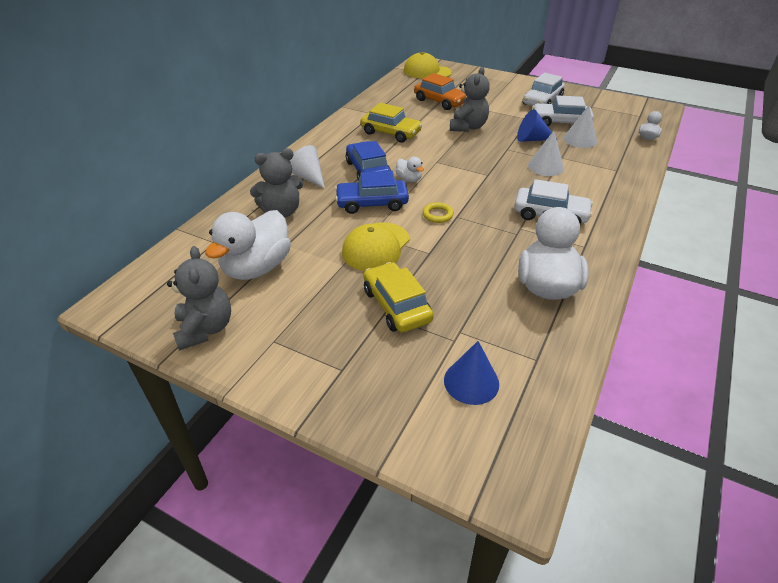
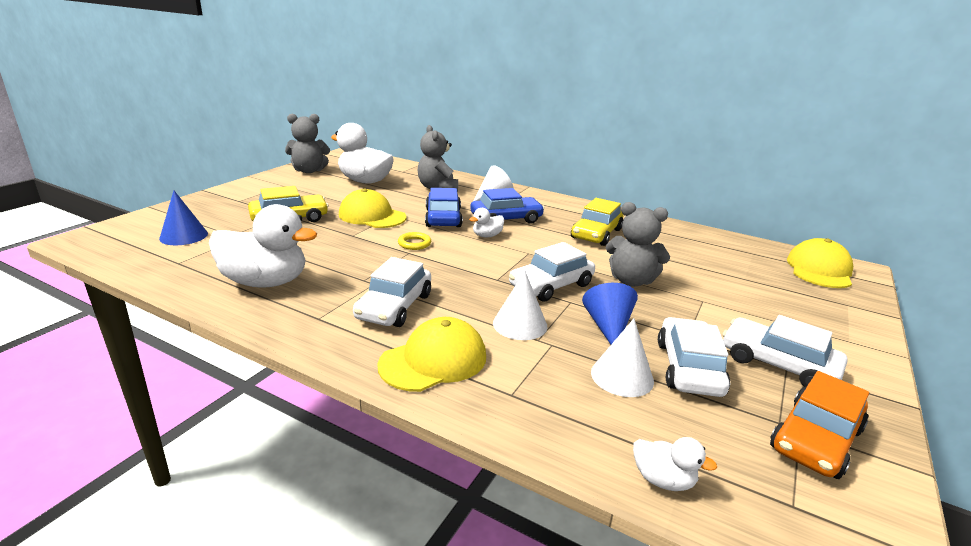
camera: 90 degrees right, 15 degrees down
orange car [414,73,467,110] -> orange car moved to [770,371,869,479]
none -> yellow cap [377,317,486,392]
none -> white car [509,242,595,302]

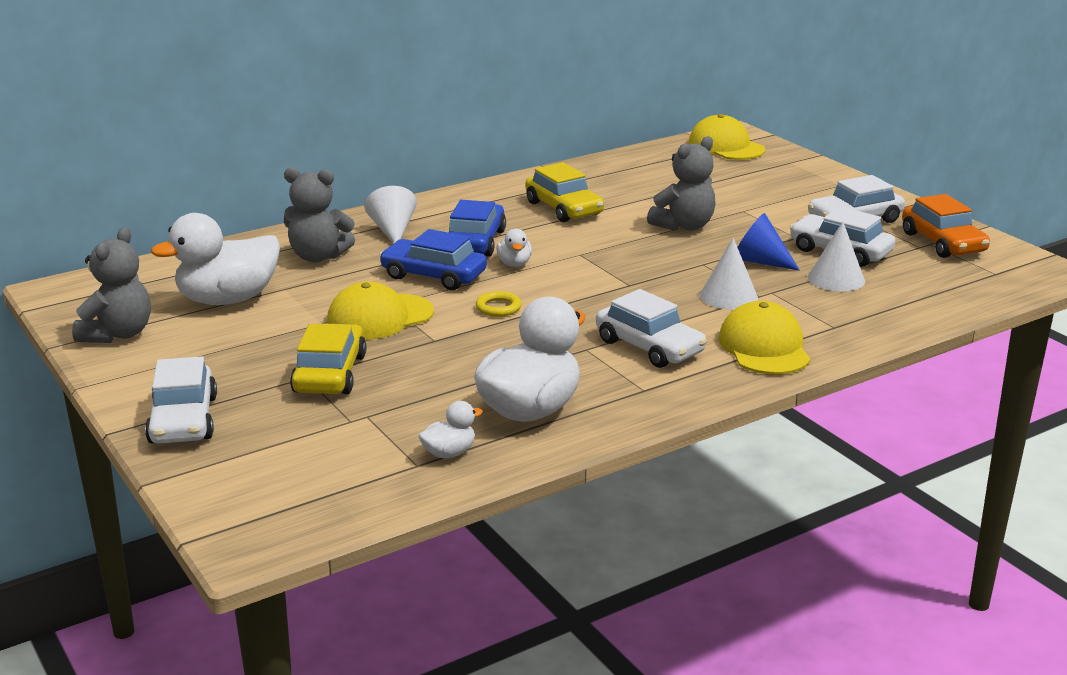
camera: 60 degrees left, 0 degrees up
blue cone [159,191,208,245] -> none
white car [509,242,595,302] -> white car moved to [145,356,217,444]
white duck [633,437,717,491] -> white duck moved to [418,401,483,458]

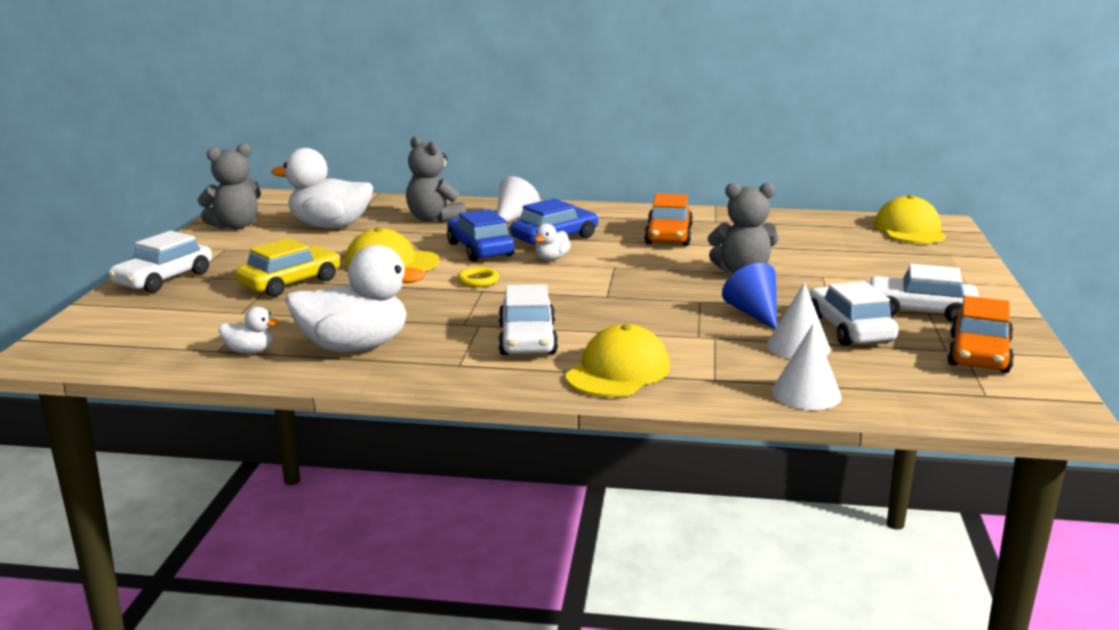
camera: 40 degrees right, 5 degrees down
yellow car [525,162,604,222] -> orange car [644,193,693,246]
white cone [700,238,758,310] -> white cone moved to [771,324,842,410]

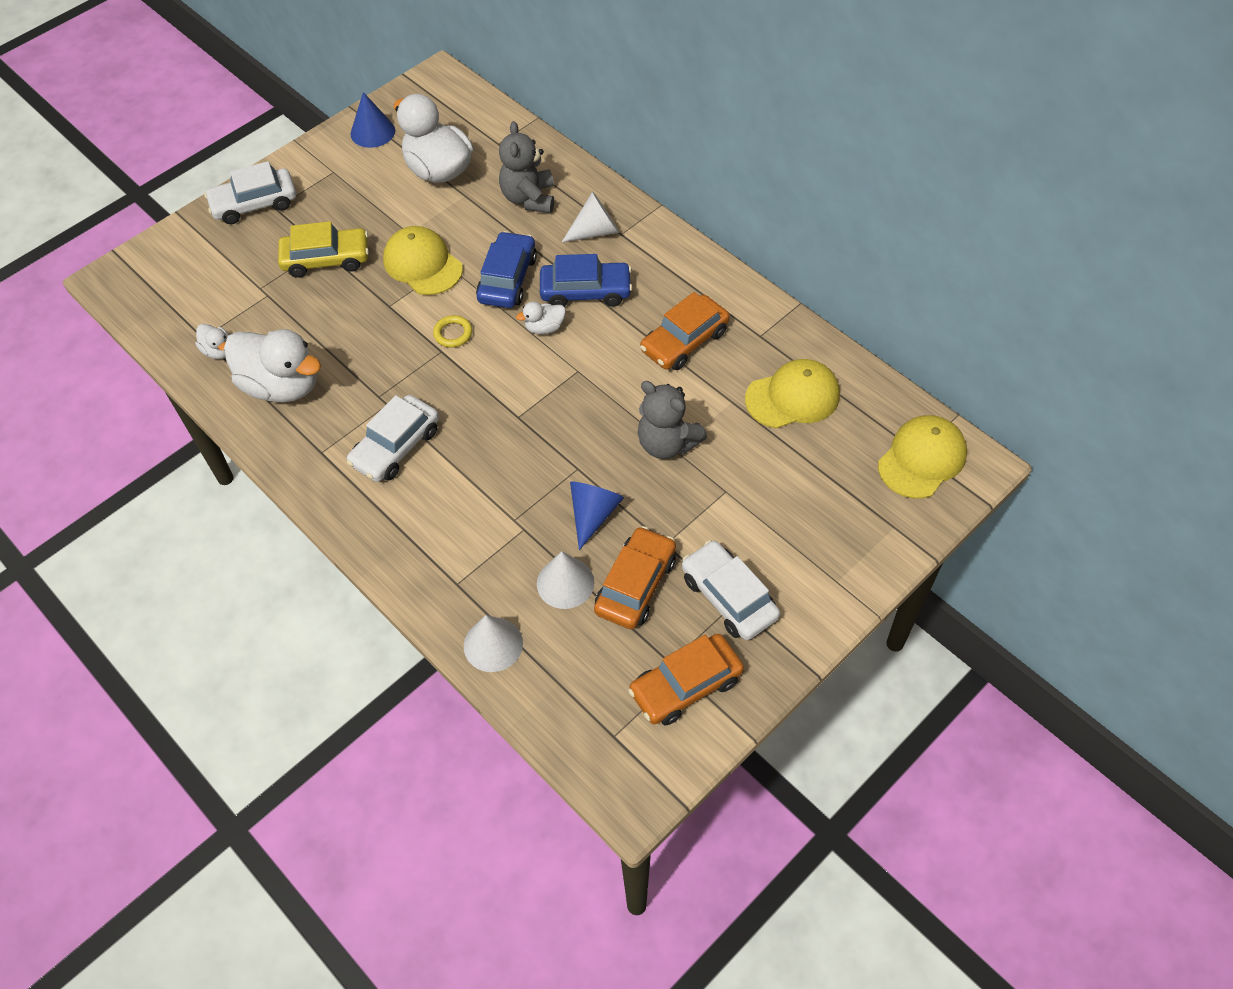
camera: 40 degrees right, 35 degrees up
grey teddy bear [198,143,261,229] -> blue cone [351,92,395,148]
yellow cap [565,324,670,397] -> yellow cap moved to [745,359,840,428]
white car [809,281,899,346] -> orange car [594,526,676,629]

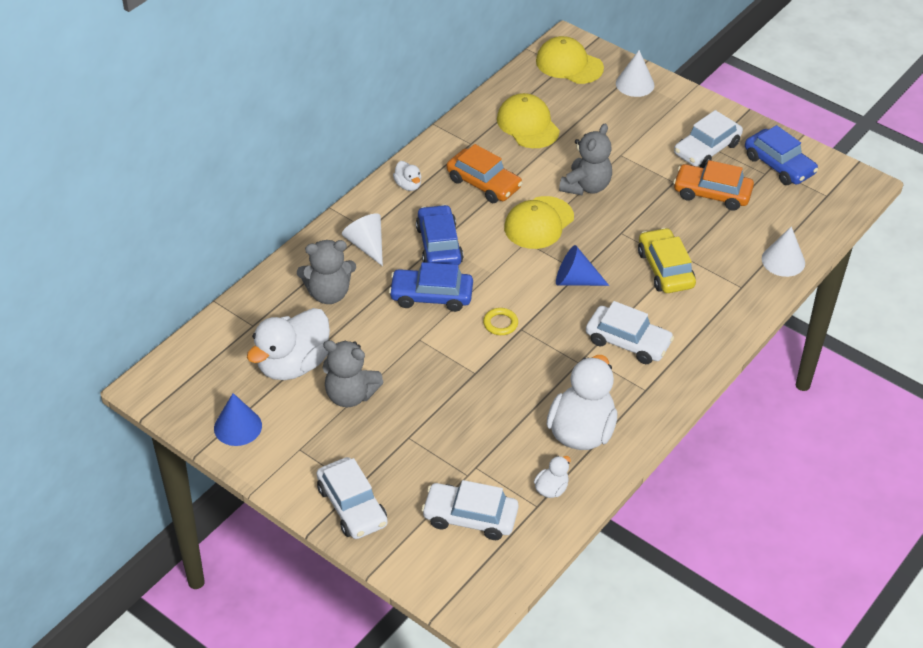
camera: 100 degrees left, 10 degrees down
yellow car [278,221,369,278] -> yellow car moved to [638,228,696,293]
yellow cap [383,226,463,295] -> yellow cap moved to [504,196,574,249]
white duck [516,301,566,334] -> white duck moved to [393,161,421,191]
white cone [537,551,594,609] -> white cone moved to [616,50,655,97]
blue cone [570,481,624,550] -> blue cone moved to [556,245,609,286]
orange car [628,634,744,725] -> blue car [745,125,818,185]
none -> grey teddy bear [323,340,383,407]
none -> white car [422,480,518,540]

